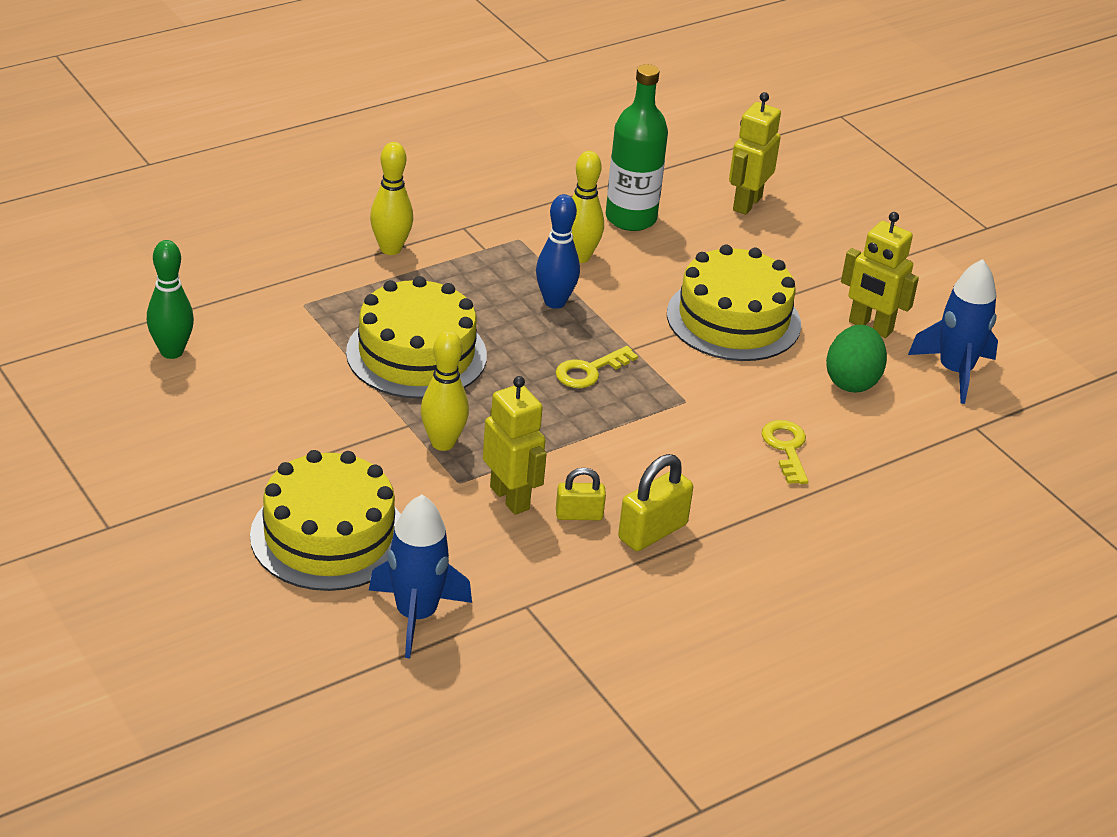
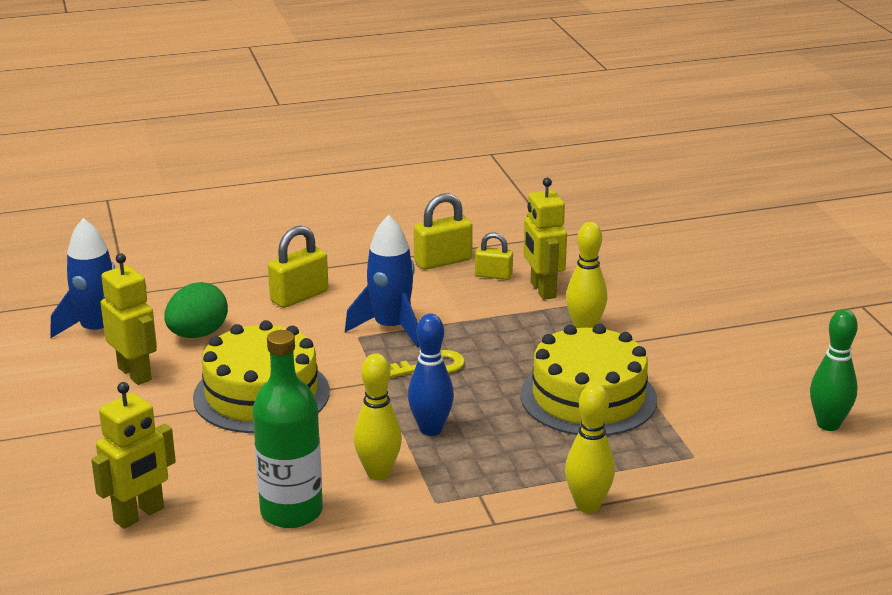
camera: 160 degrees left, 10 degrees down
yellow cake [250,450,401,591] -> none
blue rocket [369,495,472,658] -> blue rocket moved to [345,215,420,348]
yellow key [762,420,808,484] -> yellow padlock [268,226,328,308]

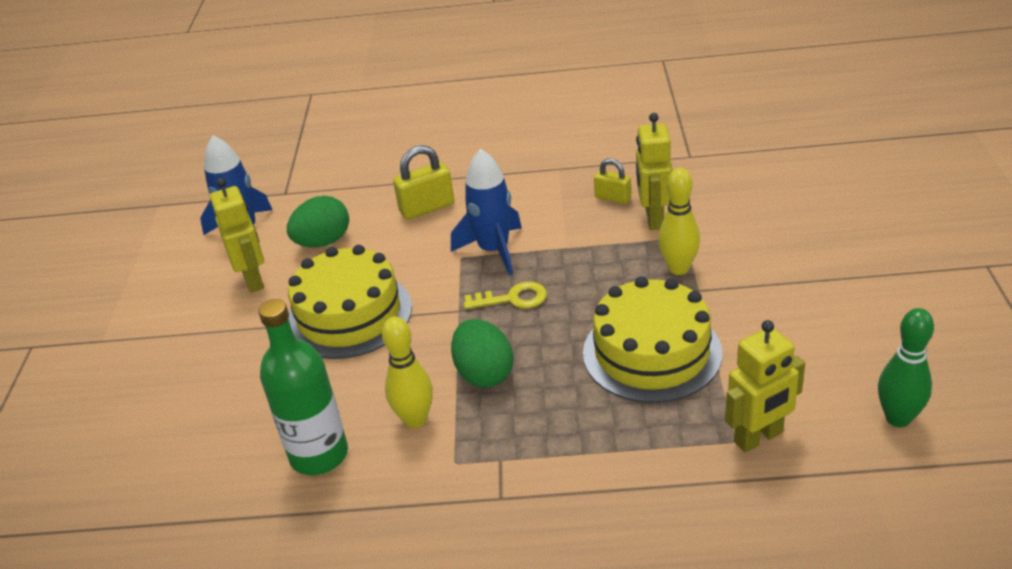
camera: 20 degrees right, 10 degrees up
yellow robot [91,382,176,529] -> yellow robot moved to [725,320,805,453]
blue bowling pin [408,314,454,436] -> green egg [451,319,513,388]
yellow padlock [414,194,473,270] -> none
yellow bowling pin [565,384,615,513] -> none

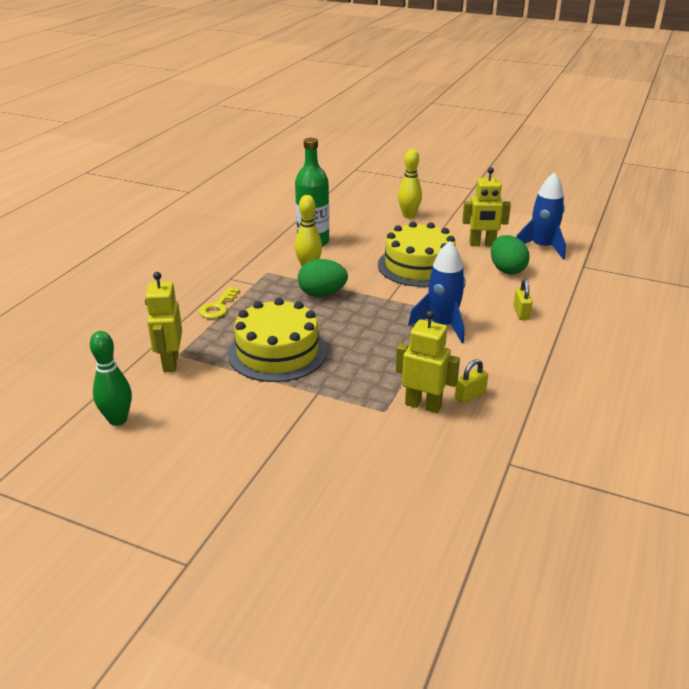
camera: 110 degrees right, 5 degrees down
yellow padlock [393,145,454,220] -> yellow padlock [513,279,533,320], size x0.64
yellow key [464,282,547,309] -> yellow key moved to [199,287,239,319]
yellow bowling pin [658,168,700,275] -> yellow bowling pin moved to [398,149,422,218]

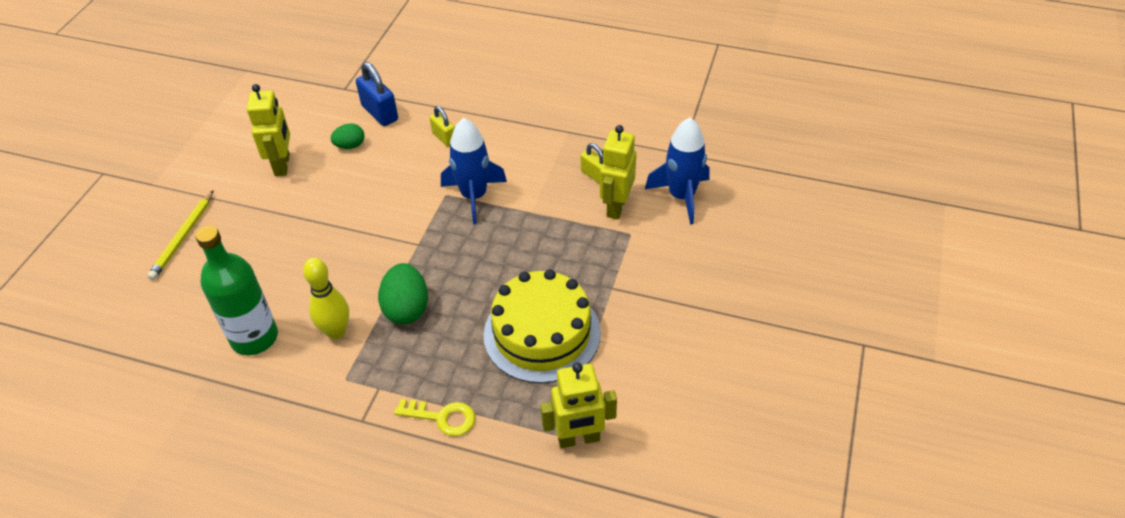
camera: 95 degrees left, 15 degrees up
green bowling pin [90,331,132,426] -> none
yellow cake [378,222,456,287] -> none
yellow bowling pin [398,149,422,218] -> yellow pencil [147,190,214,280]
green egg [491,235,529,275] -> green egg [331,123,365,149], size x0.60
yellow padlock [513,279,533,320] -> yellow padlock turned 60 degrees clockwise [430,106,455,147]
blue rocket [516,172,566,260] -> blue rocket moved to [645,117,710,224]
none -> blue padlock [356,62,398,126]

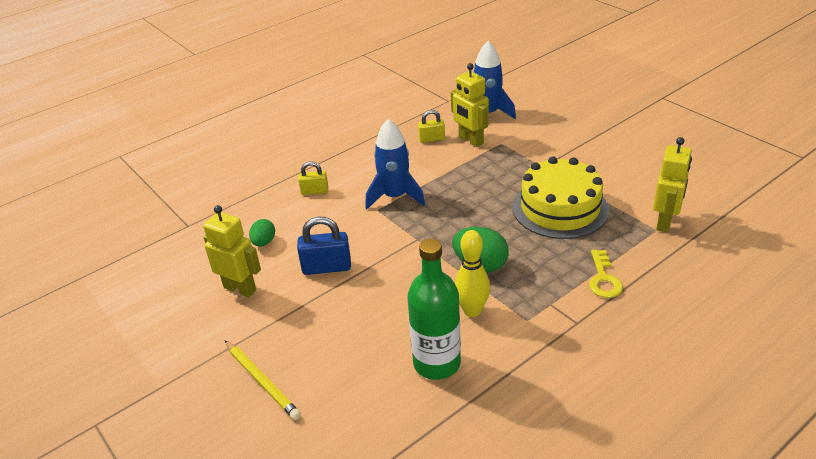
camera: 55 degrees left, 10 degrees down
blue padlock [356,62,398,126] -> blue padlock moved to [297,217,351,275]
yellow key [394,399,475,436] -> yellow key turned 135 degrees clockwise [589,250,623,298]

